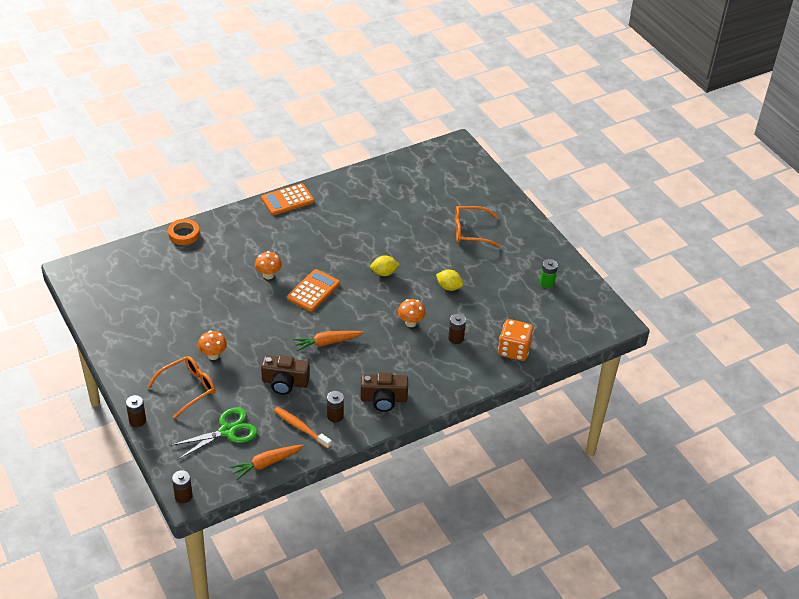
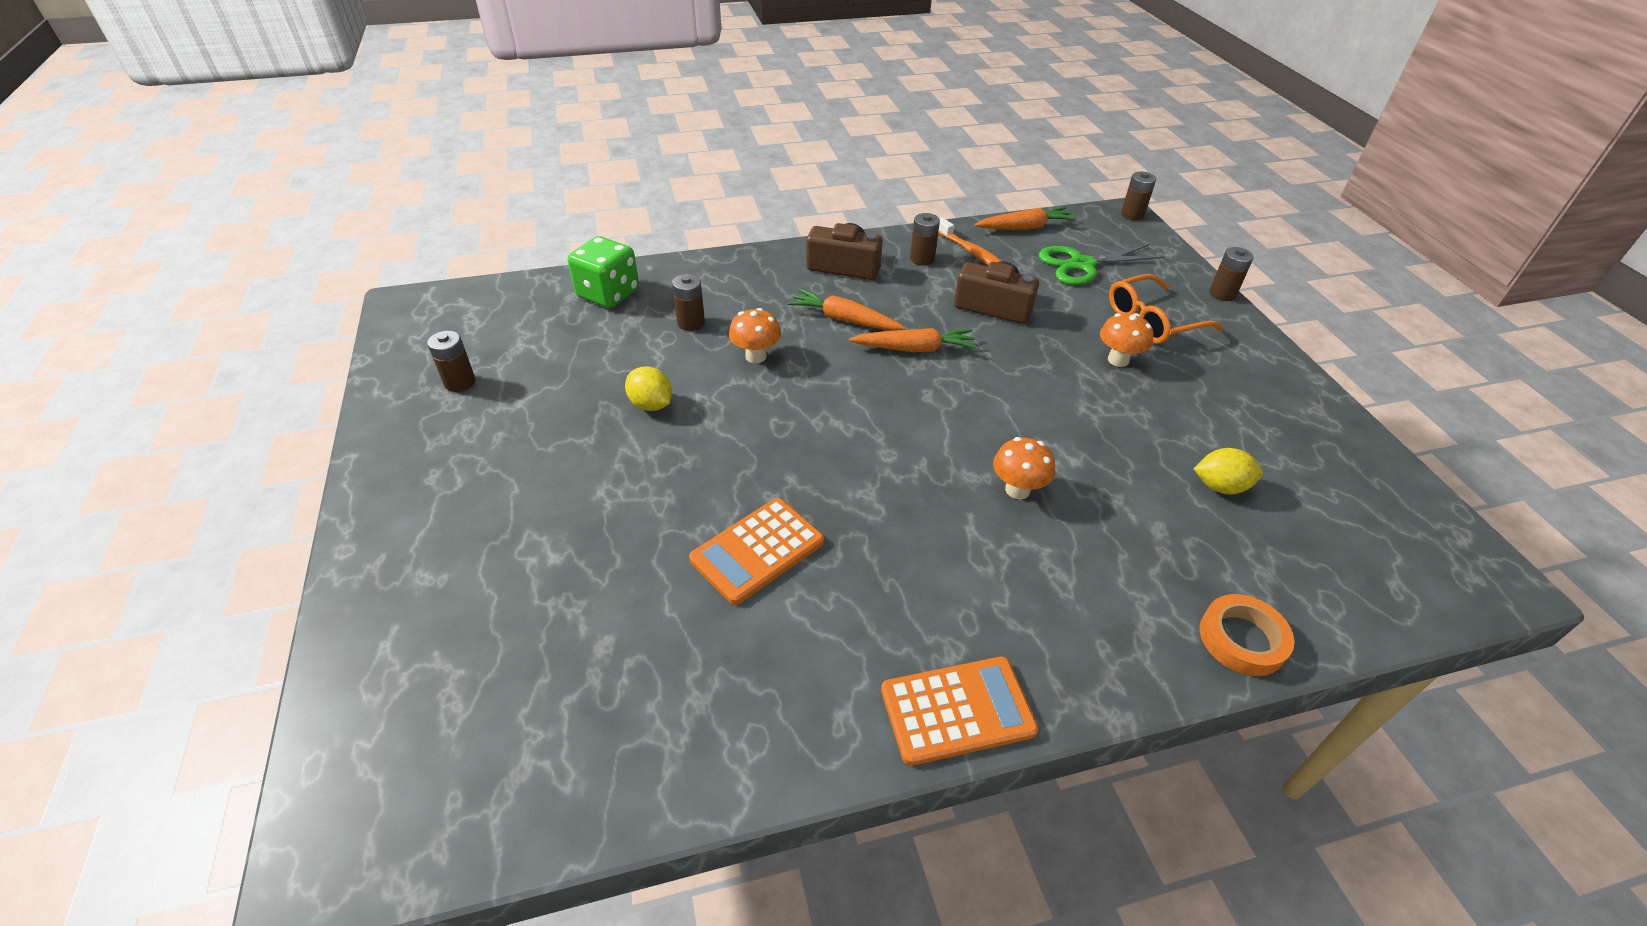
camera: 165 degrees left, 0 degrees up
orange calculator [287,269,340,312] -> orange calculator moved to [689,498,824,605]
yellow lemon [370,256,400,276] -> yellow lemon moved to [1194,448,1263,494]
orange glasses [455,206,501,247] -> none
orange dice [498,319,534,361] -> green dice [568,236,639,308]
green battery [540,259,558,288] -> brown battery [427,331,475,392]
none -> orange carrot [788,289,906,331]

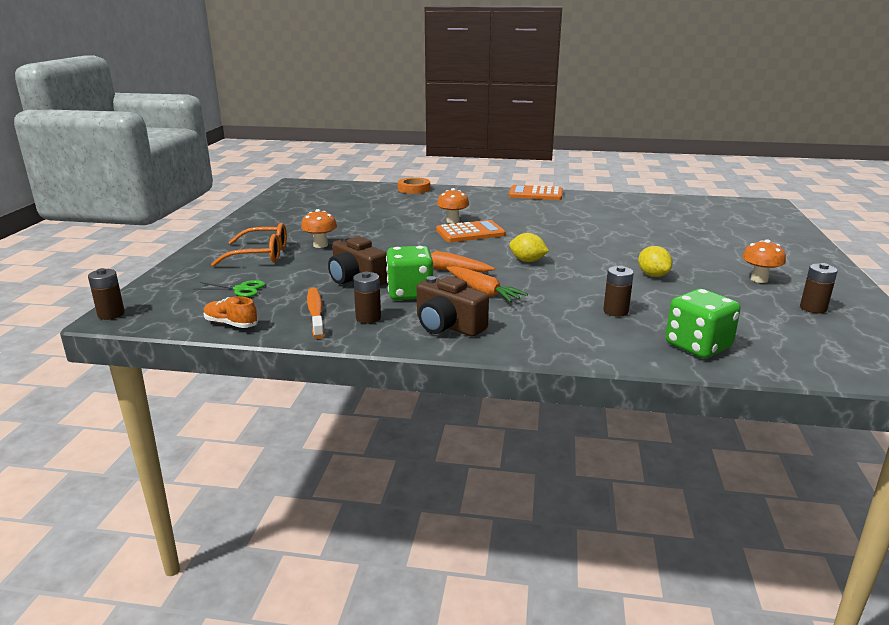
camera: 155 degrees left, 20 degrees down
orange calculator [689,498,824,605] -> orange calculator moved to [436,220,506,242]
orange mushroom [729,308,781,363] -> orange mushroom moved to [742,239,786,283]
orange carrot [974,207,1077,230] -> orange shoe [204,296,258,328]
green scissors [1039,244,1165,285] -> green scissors [193,280,265,297], size x0.59
yellow lemon [1194,448,1263,494] -> yellow lemon moved to [509,233,549,262]
brown battery [1209,247,1254,301] -> none
none -> green dice [386,246,433,300]

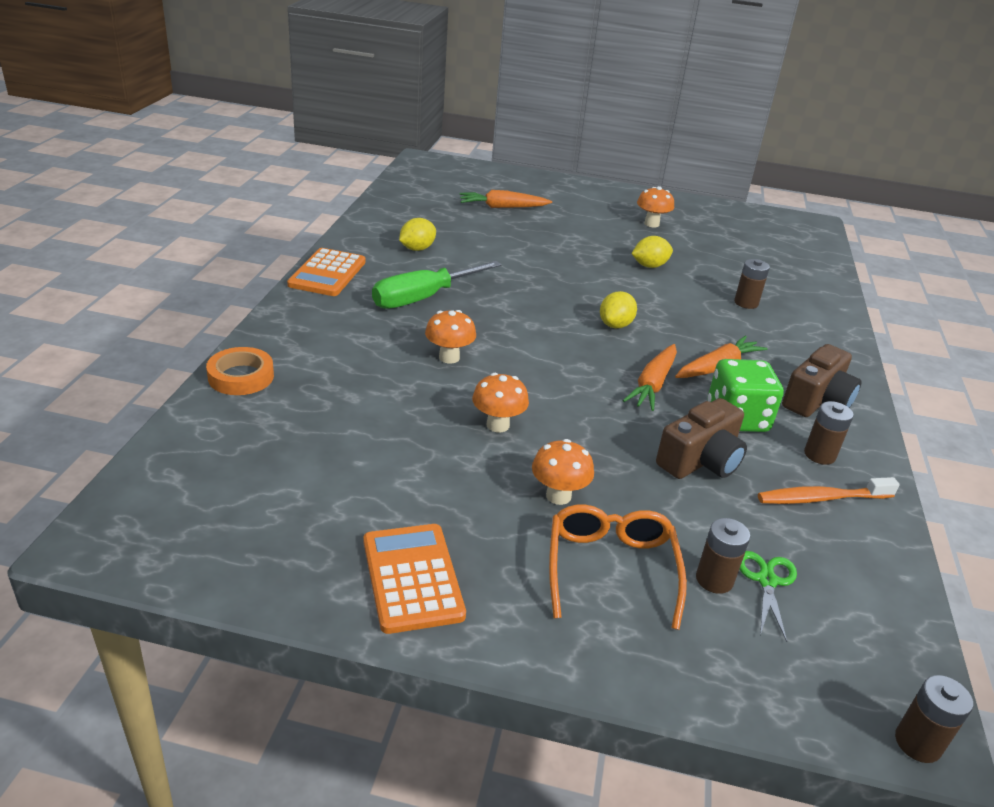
camera: 90 degrees left, 10 degrees up
orange shoe [204,296,258,328] -> none
orange calculator [436,220,506,242] -> orange calculator moved to [364,524,466,634]
green dice [665,289,741,358] -> none
brown battery [800,263,838,314] -> brown battery moved to [696,518,750,594]
none -> green screwdriver [372,261,502,309]
none -> yellow lemon [399,218,436,251]
none -> orange carrot [460,190,552,208]
none -> orange mushroom [472,373,529,432]

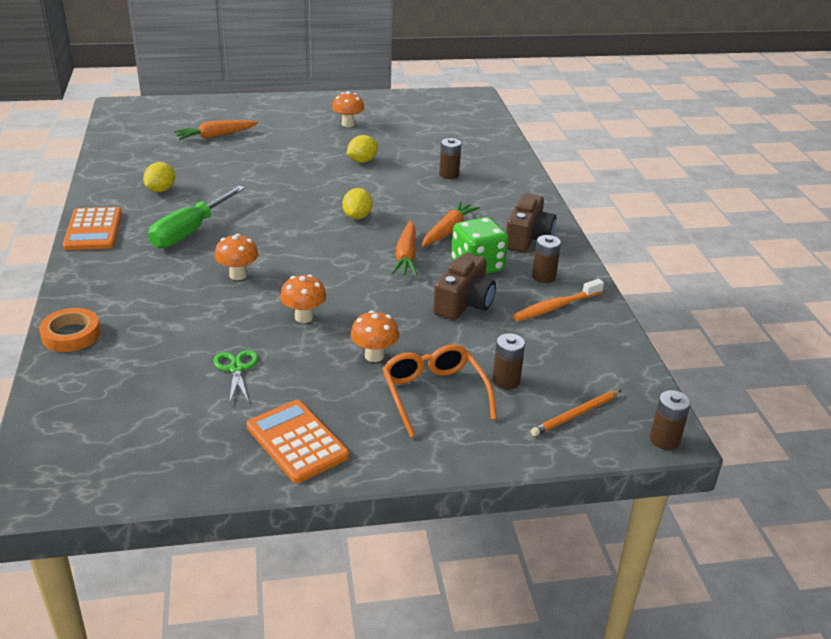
camera: 20 degrees left, 0 degrees up
green scissors [739,551,797,642] -> green scissors moved to [214,350,258,404]
none -> orange pencil [531,390,621,436]

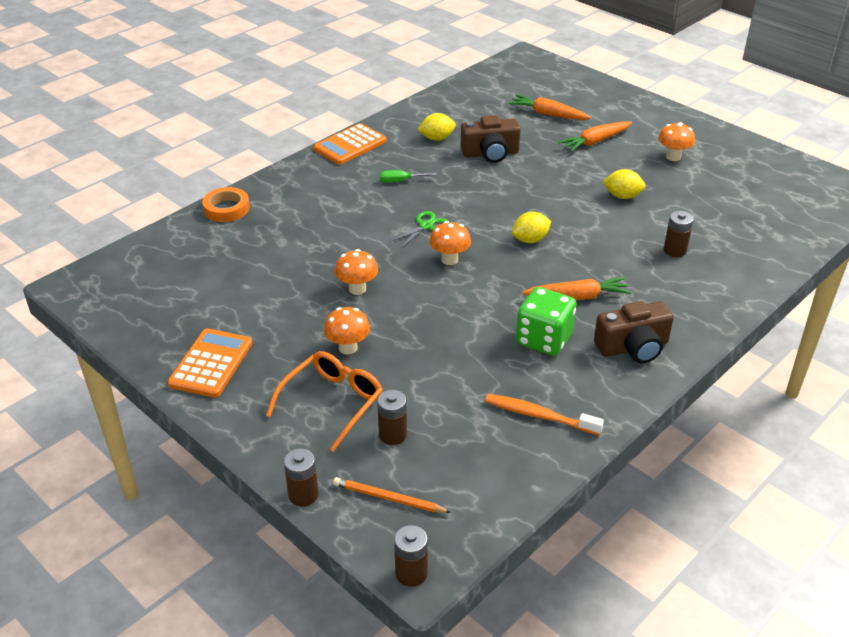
camera: 55 degrees right, 5 degrees up
green screwdriver [148,186,245,248] -> green screwdriver [380,170,437,182], size x0.47
orange mushroom [214,234,259,280] -> orange mushroom moved to [429,221,471,265]
green scissors [214,350,258,404] -> green scissors moved to [390,211,449,248]
orange carrot [391,221,417,276] -> orange carrot moved to [558,121,632,152]
brown camera [433,253,496,320] -> brown camera moved to [461,115,521,163]
brown battery [532,235,561,283] -> brown battery moved to [284,448,318,506]

